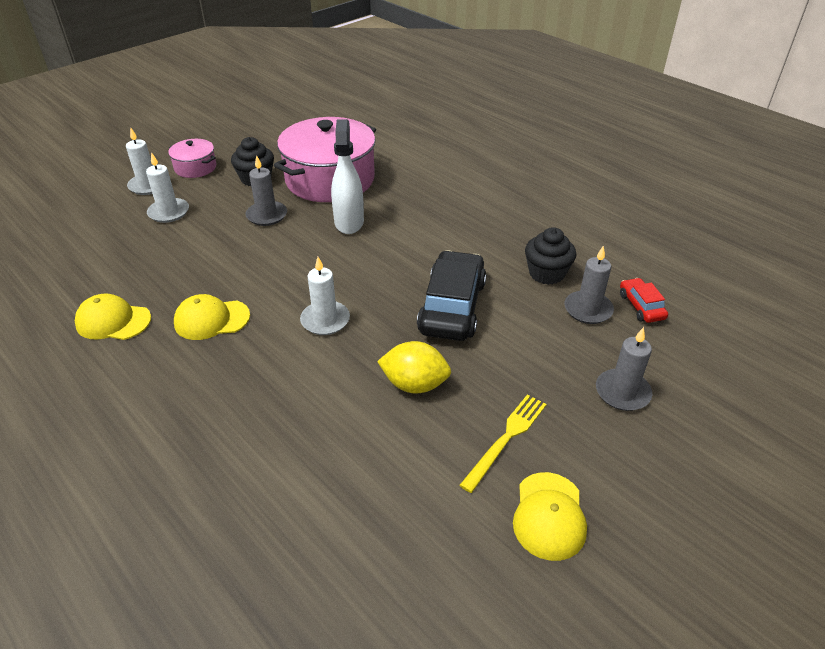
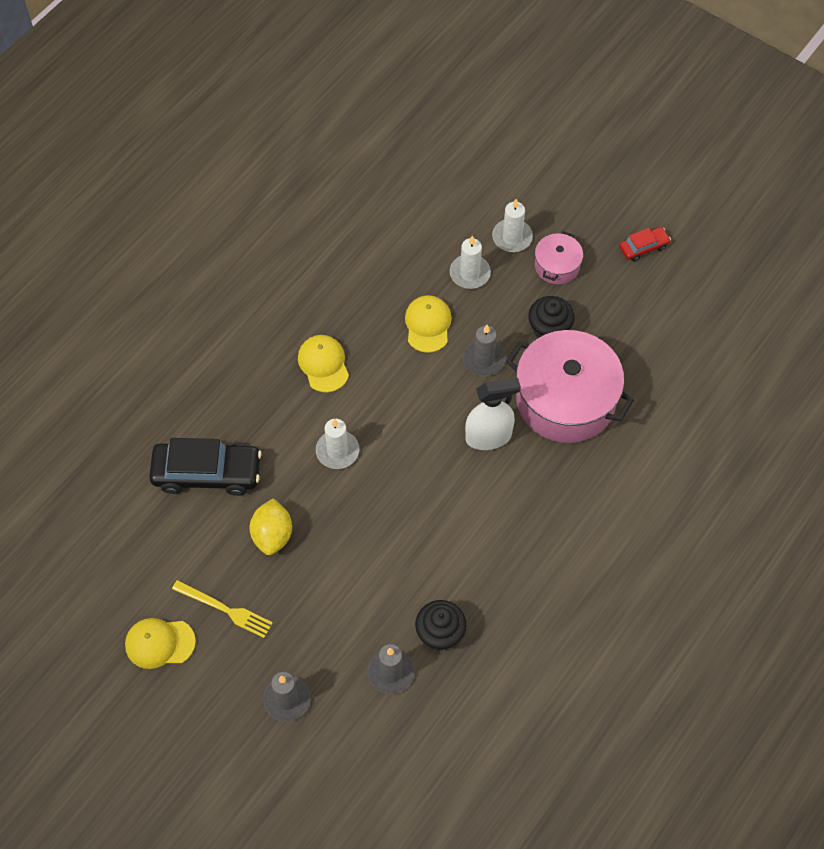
camera: 80 degrees right, 20 degrees up
yellow cap [75,294,151,340] -> yellow cap moved to [405,295,452,353]
black car [417,250,486,341] -> black car moved to [149,438,262,496]
red car [620,278,668,323] -> red car moved to [619,227,671,261]

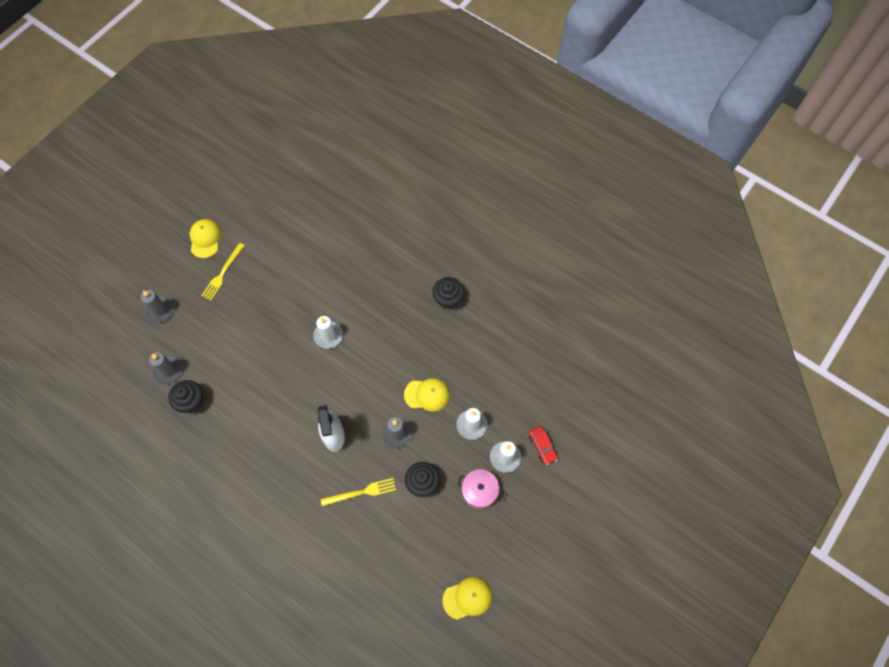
camera: 90 degrees right, 5 degrees up
black car [149,438,262,496] -> none
yellow lemon [250,498,292,555] -> none
yellow cap [298,335,349,392] -> yellow cap moved to [442,577,492,620]
pink pot [506,330,634,443] -> yellow fork [321,478,396,506]
red car [619,227,671,261] -> red car moved to [529,426,558,465]
none -> black cupcake [432,277,465,309]

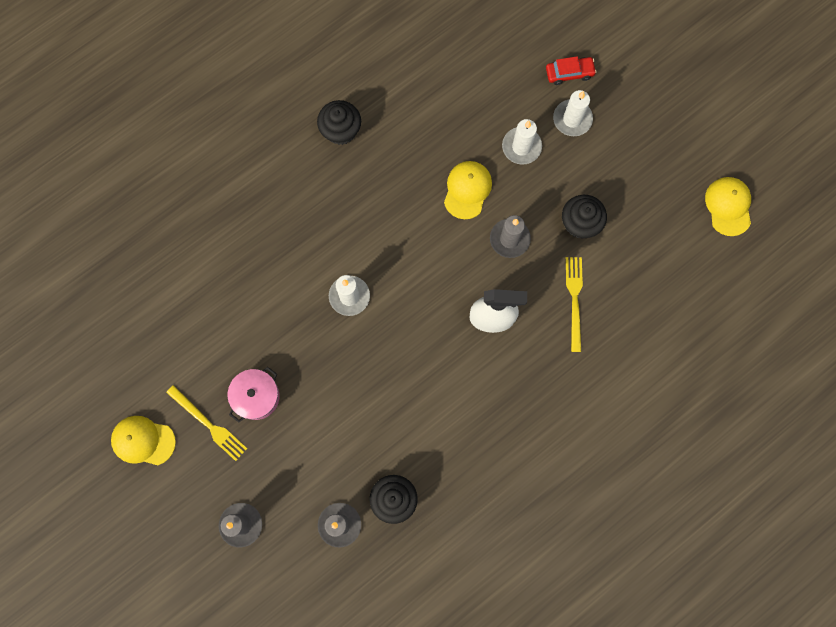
camera: 75 degrees left, 10 degrees up
pink pot [458,469,503,509] -> pink pot moved to [228,367,280,423]

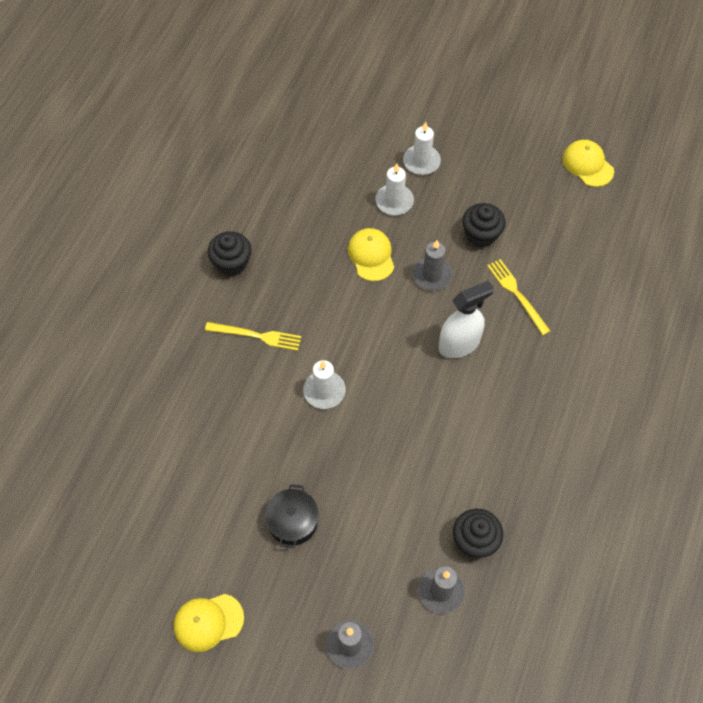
camera: 30 degrees left, 15 degrees down
yellow fork [166,385,247,461] -> yellow fork moved to [205,322,301,351]
pink pot [228,367,280,423] -> black pot [265,484,319,548]
red car [546,56,597,85] -> none

